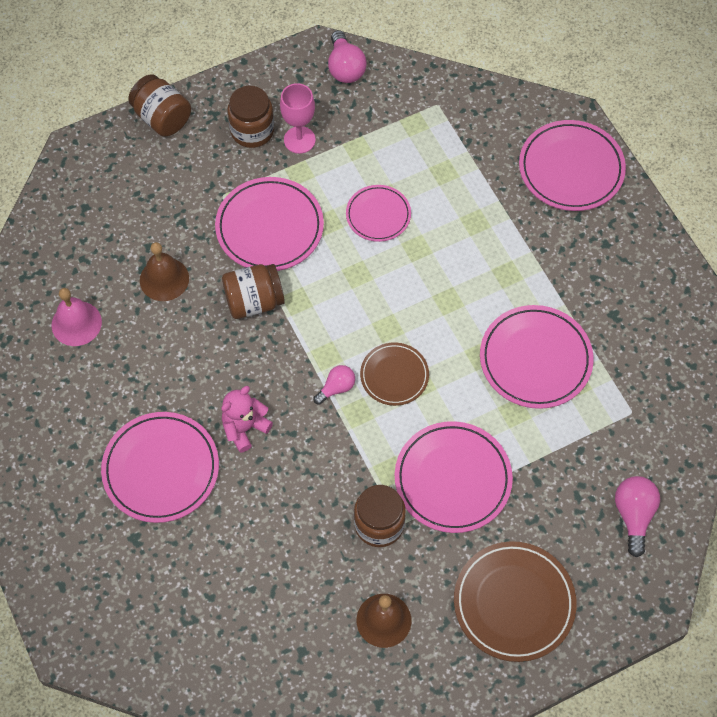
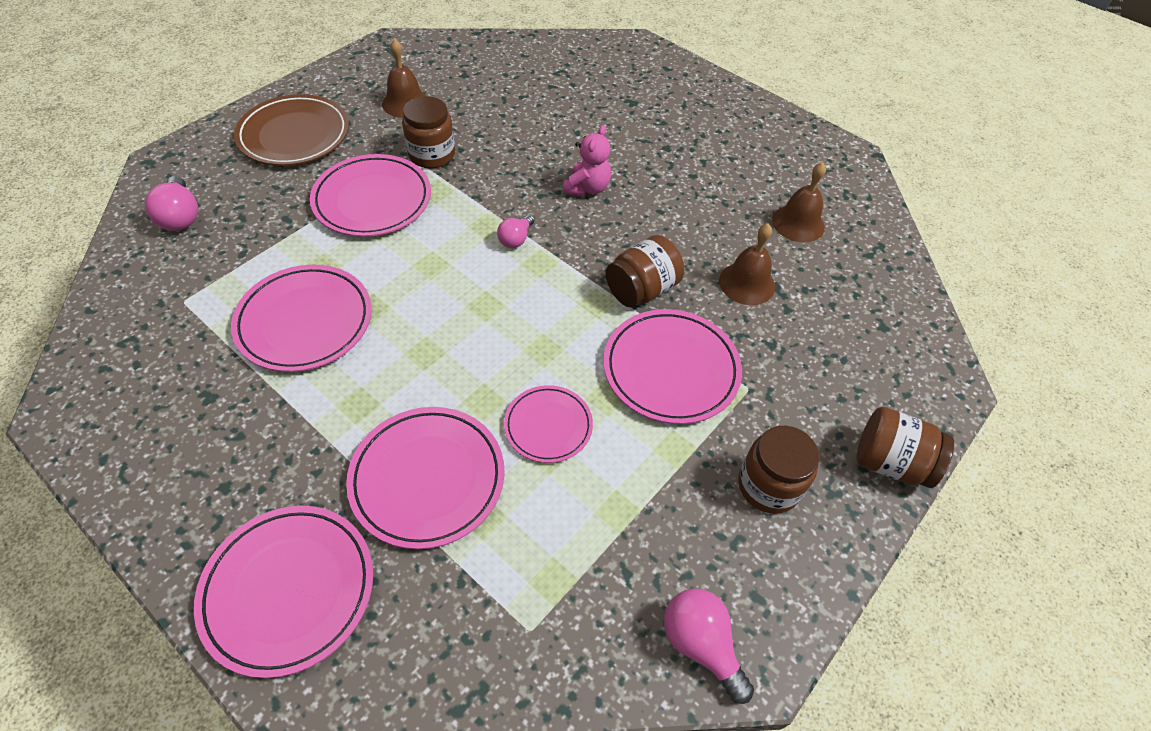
camera: 155 degrees right, 10 degrees down
pink bell [52,288,102,346] -> brown bell [772,162,826,243]
pink plate [101,412,219,523] -> pink plate moved to [346,407,505,549]
pink goblet [280,83,316,154] -> none
brown plate [360,343,429,406] -> none

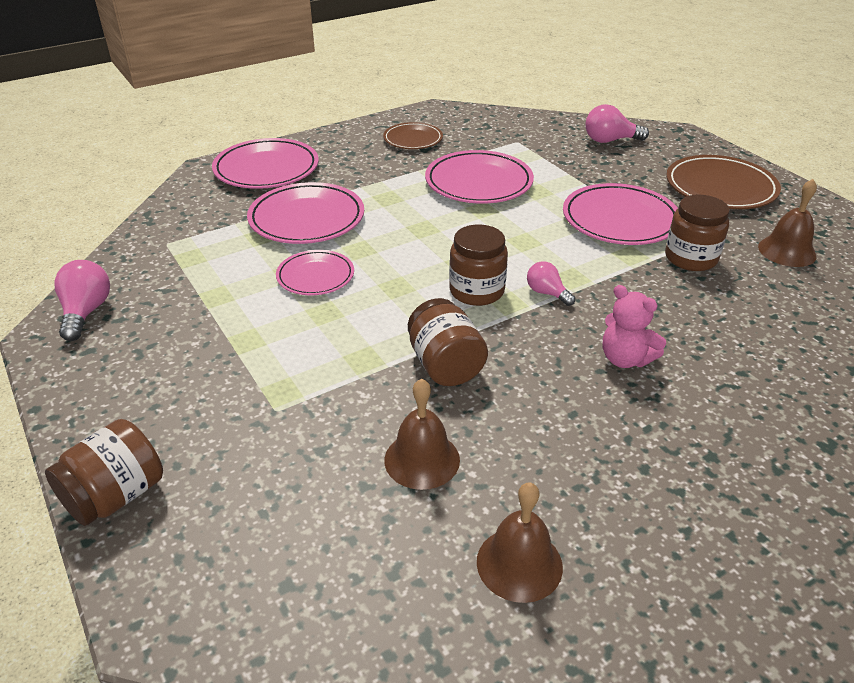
camera: 110 degrees right, 15 degrees down
pink plate [603,309,742,424] -> none
pink light bulb [664,588,754,704] -> pink light bulb turned 75 degrees counterclockwise [54,260,110,341]
brown jar [738,426,819,514] -> brown jar moved to [449,224,508,306]
none -> brown plate [383,122,443,149]

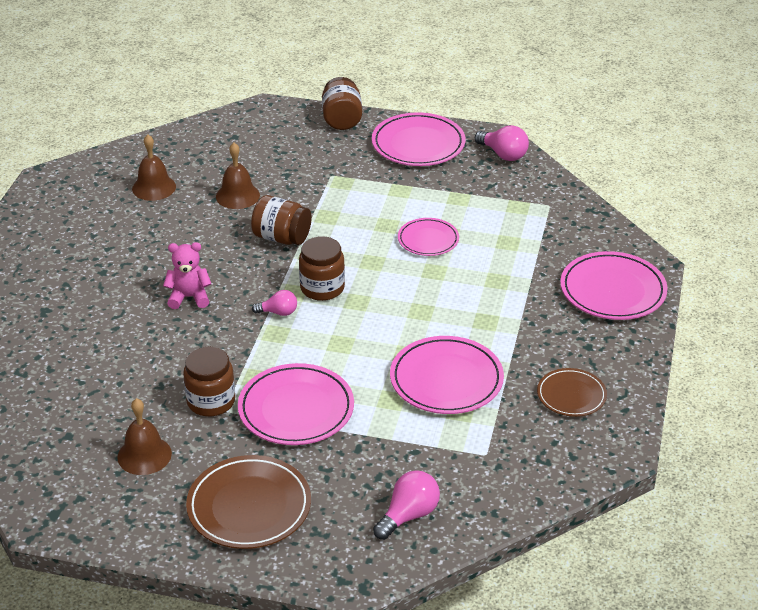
camera: 135 degrees right, 0 degrees up
pink plate [247,182,364,244] -> pink plate moved to [372,112,465,166]

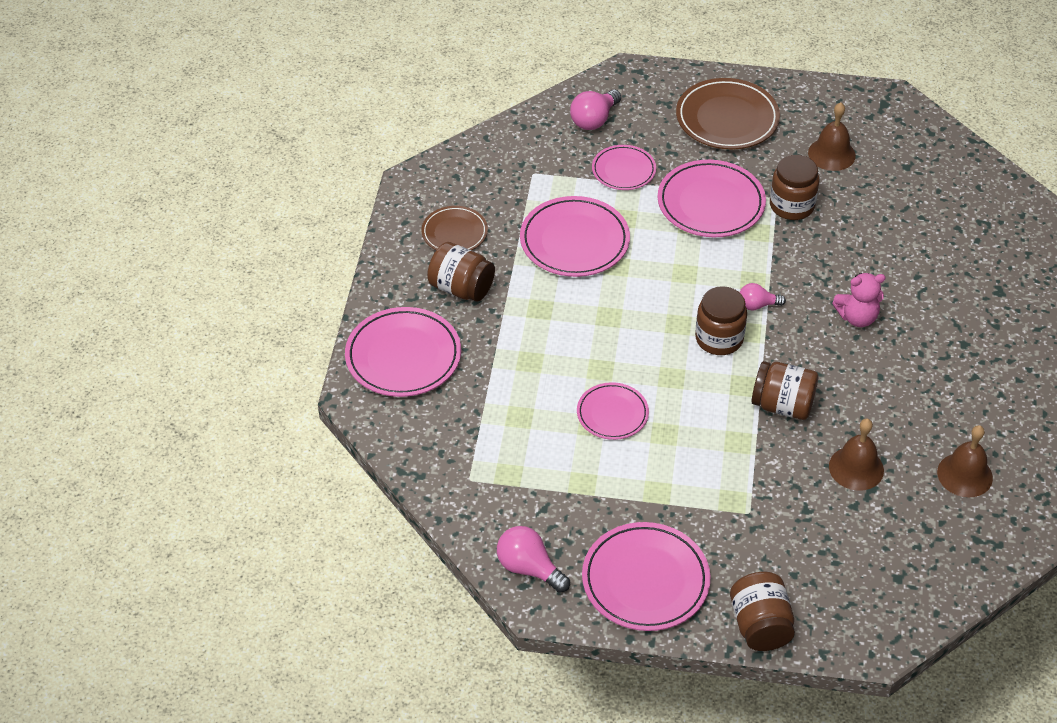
camera: 175 degrees right, 10 degrees up
none -> brown jar [427,242,495,302]
none -> pink plate [592,145,656,190]

